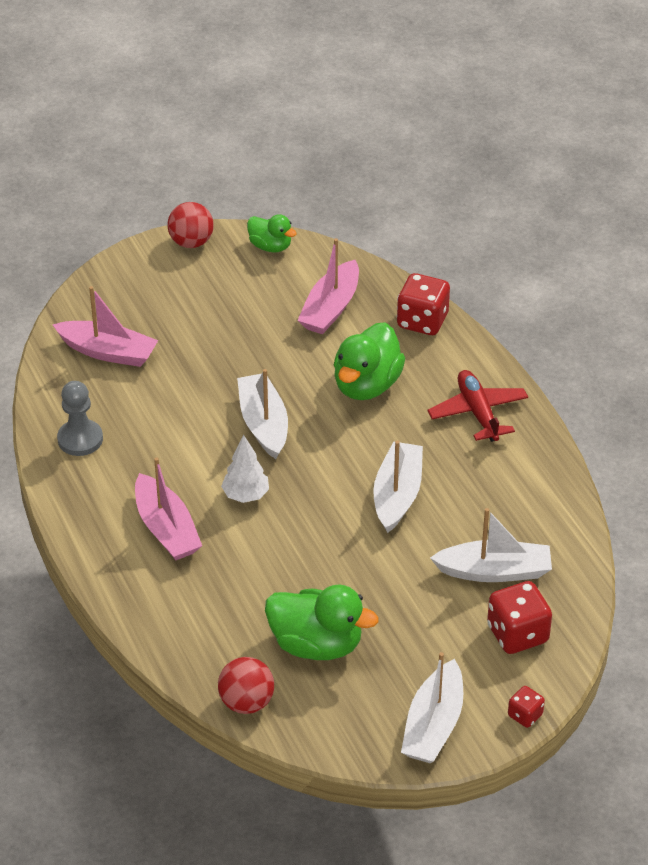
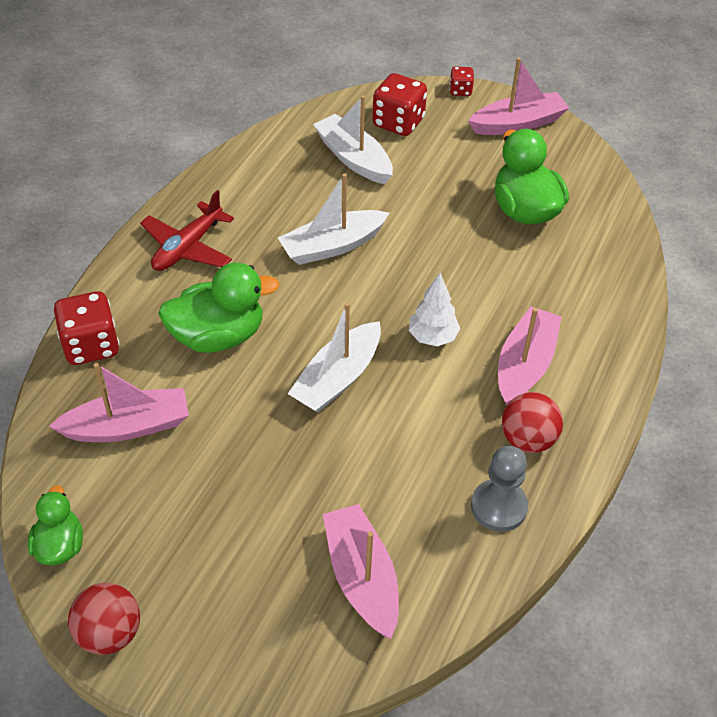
camera: 130 degrees left, 5 degrees up
red ball [218,657,274,714] -> red ball moved to [502,392,563,453]
white boat [401,652,463,763] -> pink boat [468,57,569,135]

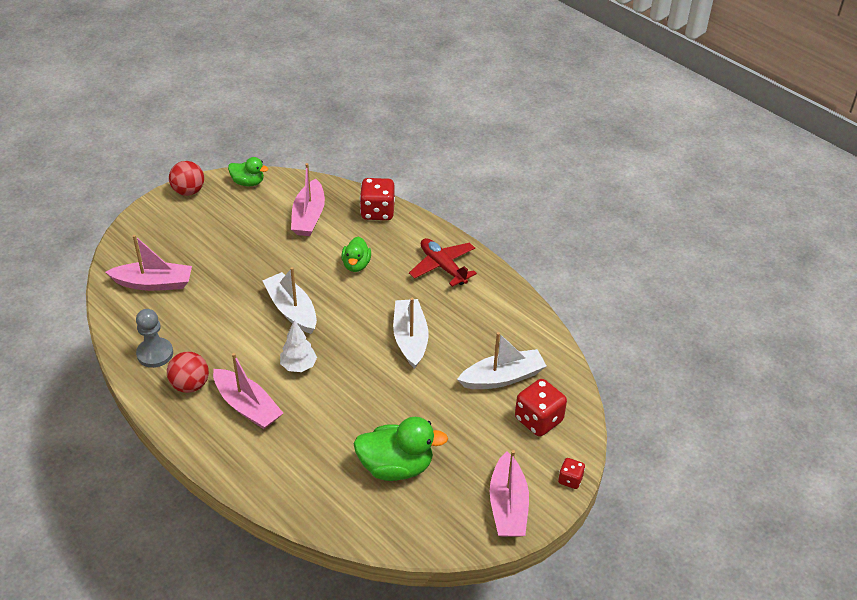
camera: 110 degrees right, 5 degrees down
green duck [158,263,279,353] -> green duck [341,236,371,272], size x0.59

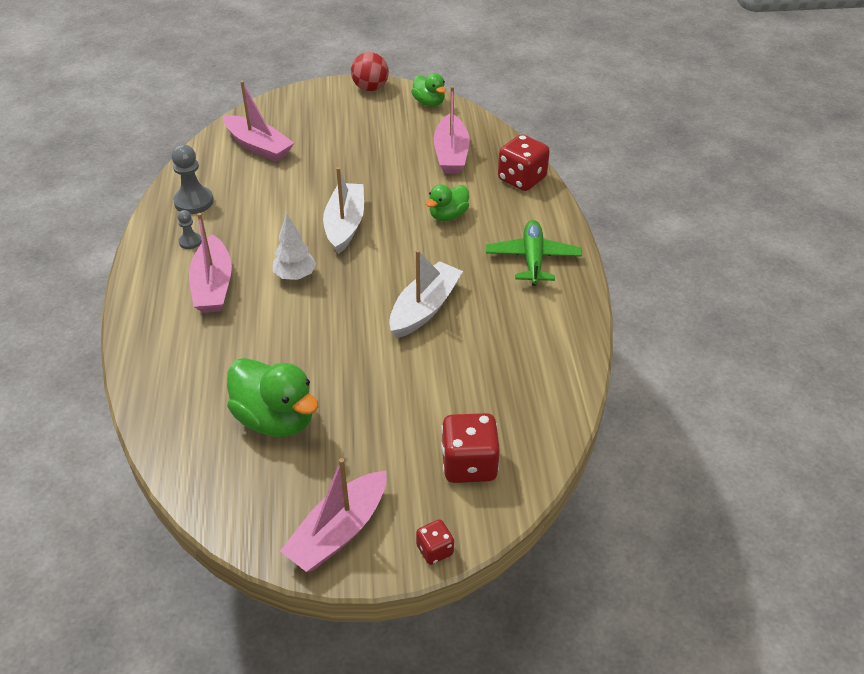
camera: 40 degrees right, 0 degrees up
red ball [167,352,209,393] -> grey pawn [177,210,202,249]
pink boat [291,163,325,236] -> pink boat turned 45 degrees counterclockwise [434,86,470,174]
red plane [409,238,477,287] -> green plane [486,220,582,285]
white boat [457,332,546,389] -> none

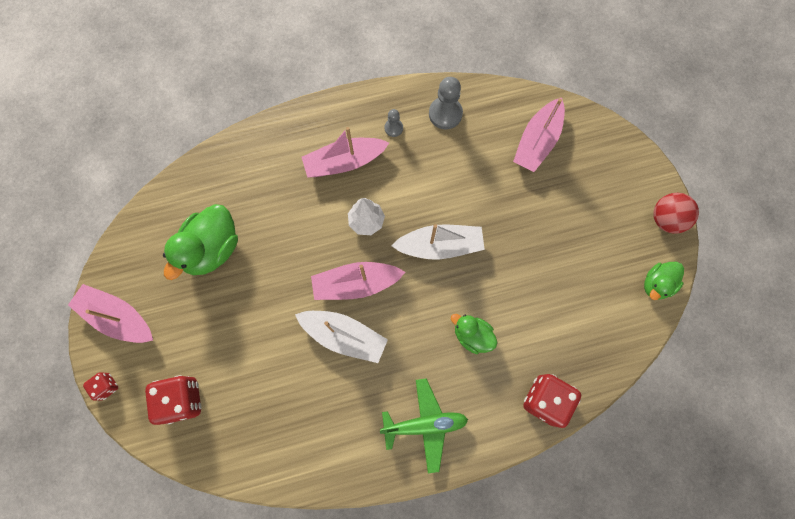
camera: 80 degrees right, 30 degrees up
pink boat [434,86,470,174] -> pink boat moved to [311,262,405,300]

